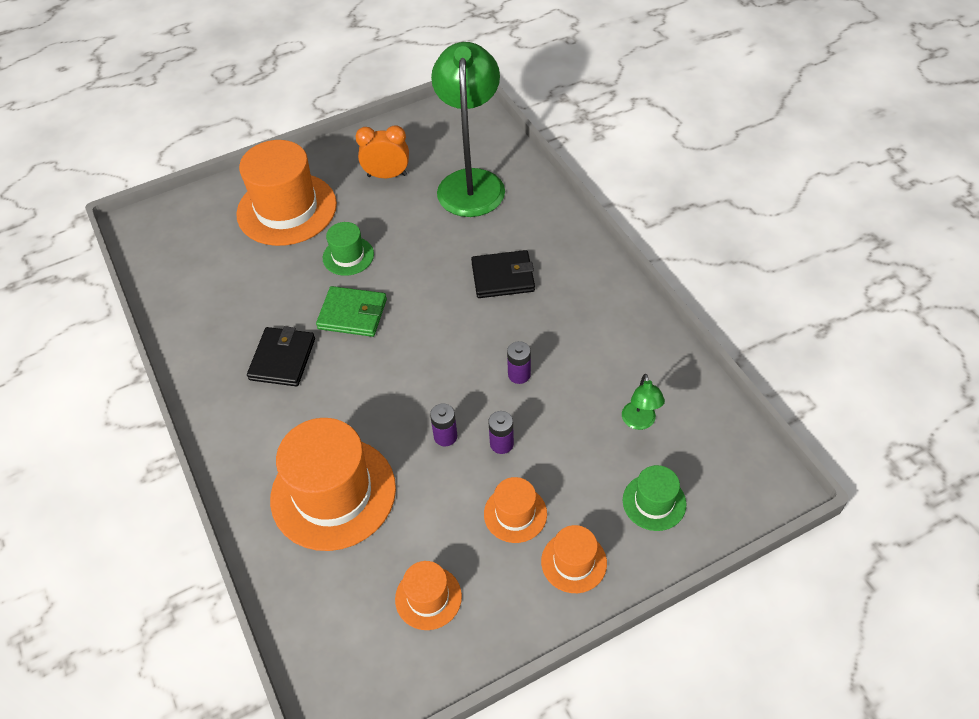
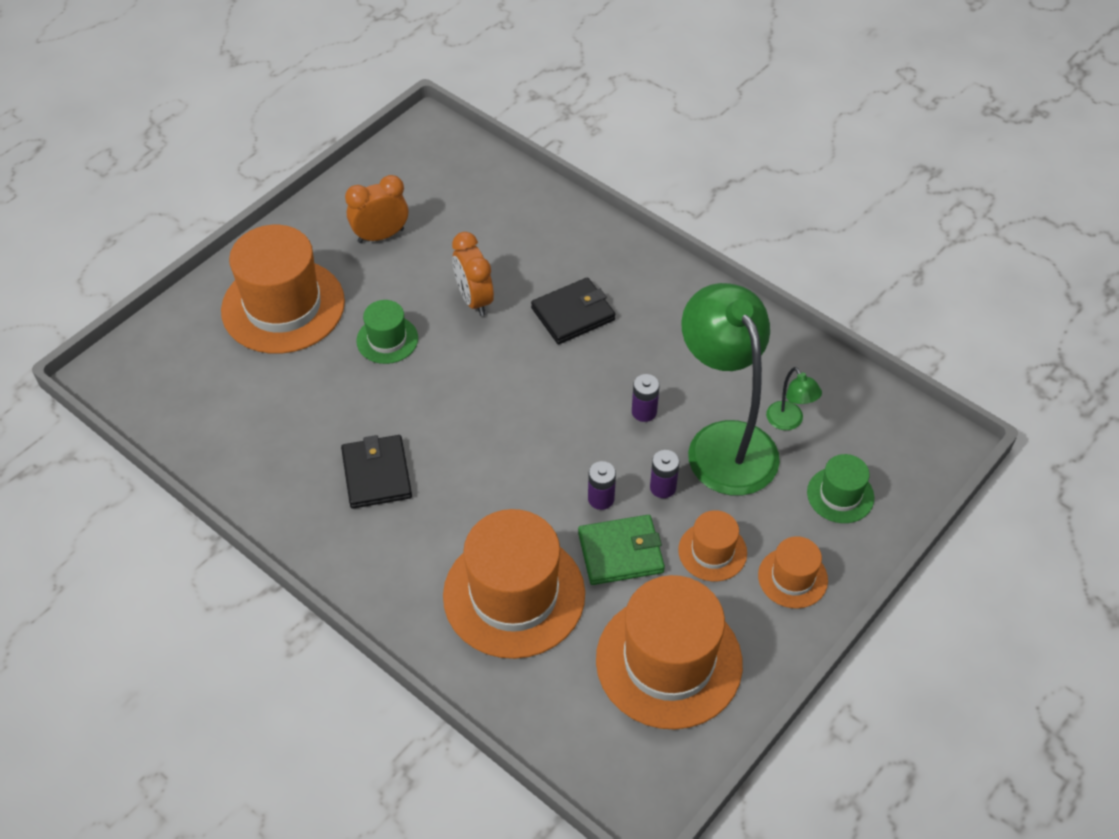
camera: 25 degrees left, 0 degrees up
green wallet [316,286,387,337] -> green wallet moved to [578,515,665,585]
orange hat [395,561,462,630] -> orange hat [596,575,743,730], size x2.02
green lamp [431,42,505,217] -> green lamp moved to [681,283,780,496]
none -> orange clock [452,232,494,316]

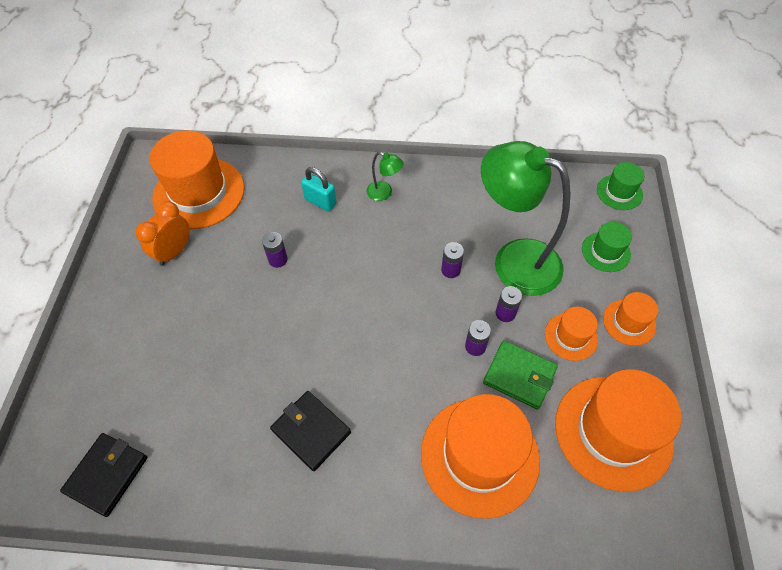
camera: 35 degrees left, 5 degrees up
orange hat [221,225,345,354] -> orange hat moved to [149,130,245,229]
green hat [356,300,418,364] -> green hat moved to [597,162,644,210]
orange clock [452,232,494,316] -> purple battery [262,232,288,268]
black wallet [531,278,615,344] -> black wallet moved to [60,433,147,517]
green wallet [578,515,665,585] -> green wallet turned 75 degrees clockwise [483,340,558,410]
green lamp [766,367,822,430] -> green lamp moved to [367,152,404,201]
none -> turquoise padlock [301,167,337,212]

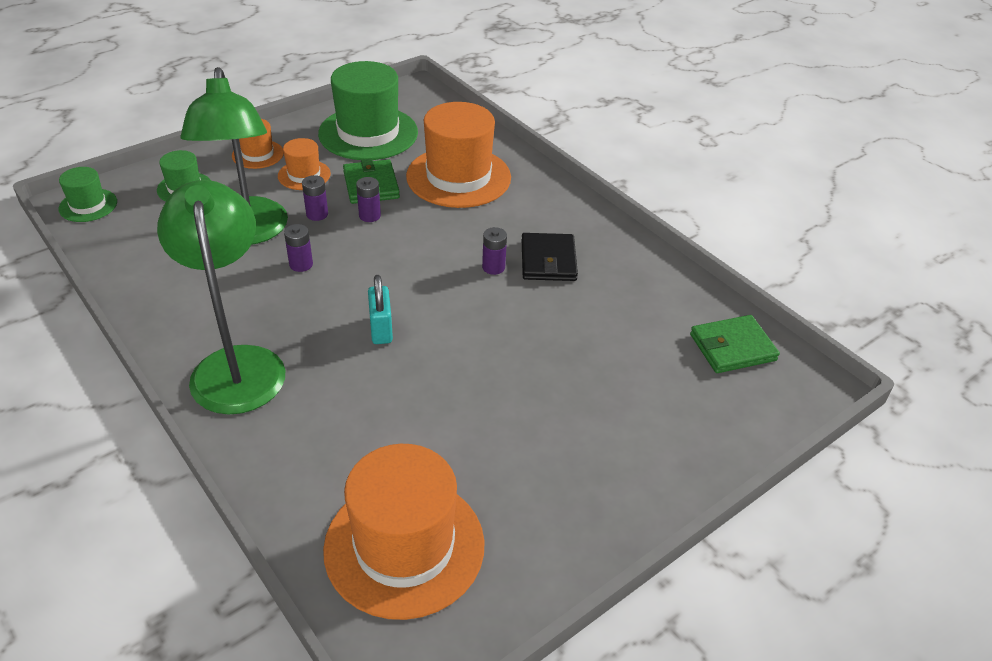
camera: 135 degrees left, 15 degrees down
black wallet [60,433,147,517] -> green wallet [690,315,780,373]
orange clock [135,201,190,266] -> none
purple battery [262,232,288,268] -> purple battery moved to [482,227,507,275]
turquoise padlock [301,167,337,212] -> turquoise padlock moved to [368,275,393,344]
green lamp [367,152,404,201] -> green lamp [157,180,285,415], size x2.44
orange hat [555,369,681,492] -> green hat [318,61,418,160]

